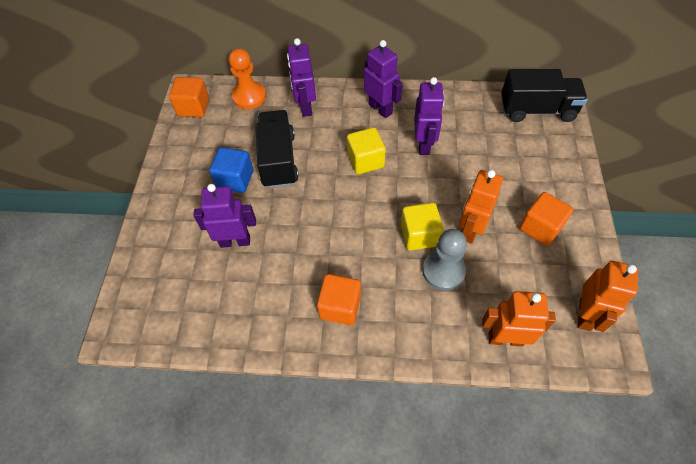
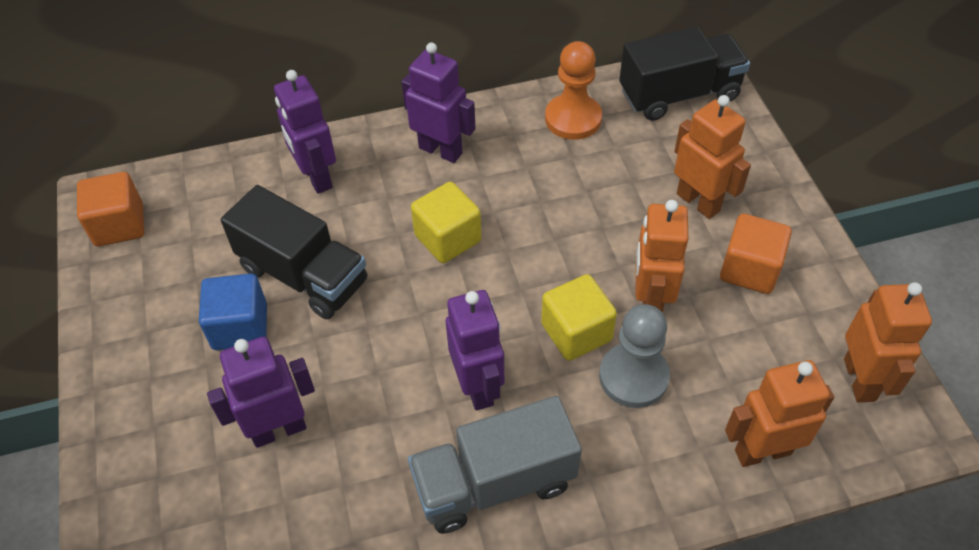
camera: 20 degrees left, 5 degrees down
orange pawn [229,48,266,109] -> orange pawn moved to [545,41,602,140]
black truck [256,110,299,188] -> black truck turned 150 degrees clockwise [221,185,367,319]
orange cube [317,274,361,325] -> grey truck [408,396,582,534]
purple robot [414,77,444,155] -> purple robot moved to [446,290,504,410]
none -> orange robot [674,95,751,219]

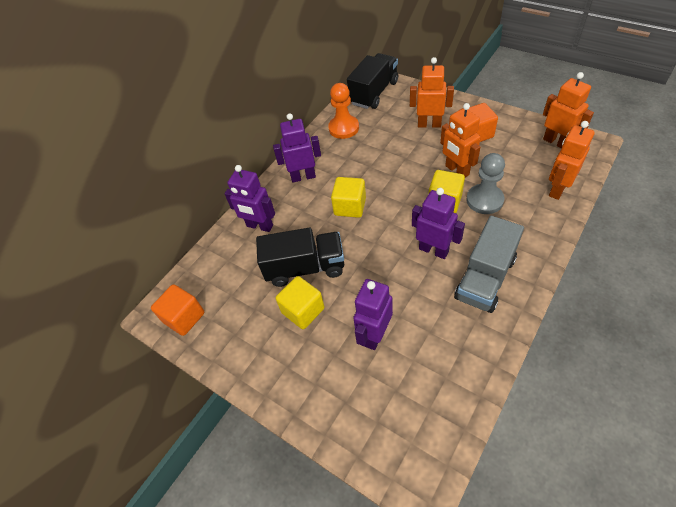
camera: 35 degrees left, 0 degrees up
blue cube [199,274,267,350] -> yellow cube [276,276,324,329]

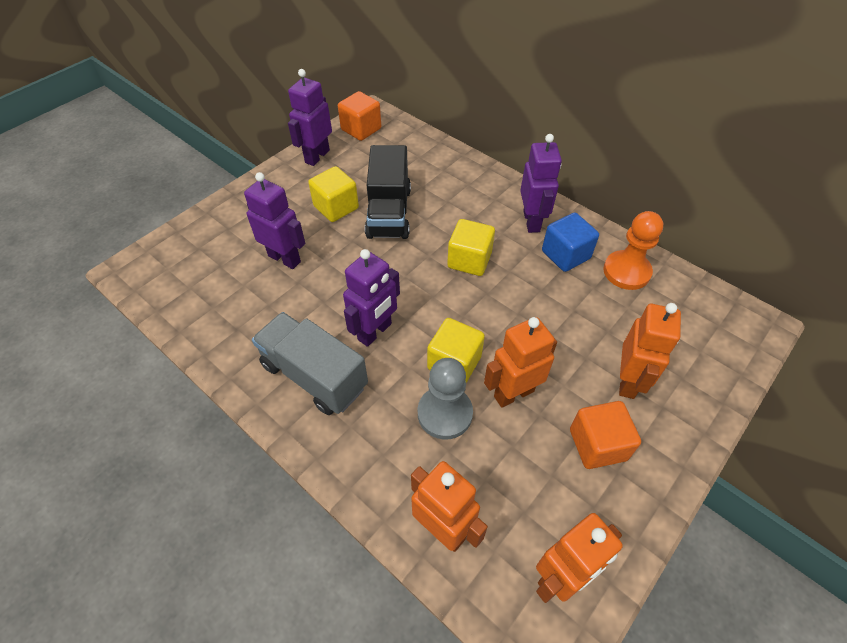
camera: 90 degrees right, 0 degrees up
purple robot [224,165,275,232] -> purple robot moved to [288,69,332,166]
black truck [347,53,398,109] -> none
none -> blue cube [542,213,599,272]

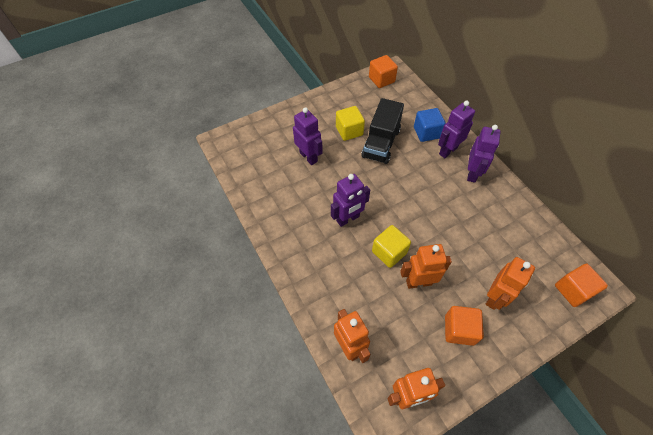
camera: 20 degrees right, 5 degrees up
grey truck [252,312,368,415] -> none
purple robot [288,69,332,166] -> purple robot moved to [438,101,475,158]
grey pawn [418,358,473,440] -> none
yellow cube [447,219,495,276] -> none
blue cube [542,213,599,272] -> blue cube moved to [414,108,446,142]
orange pawn [603,211,664,290] -> none
none -> orange cube [555,264,608,307]

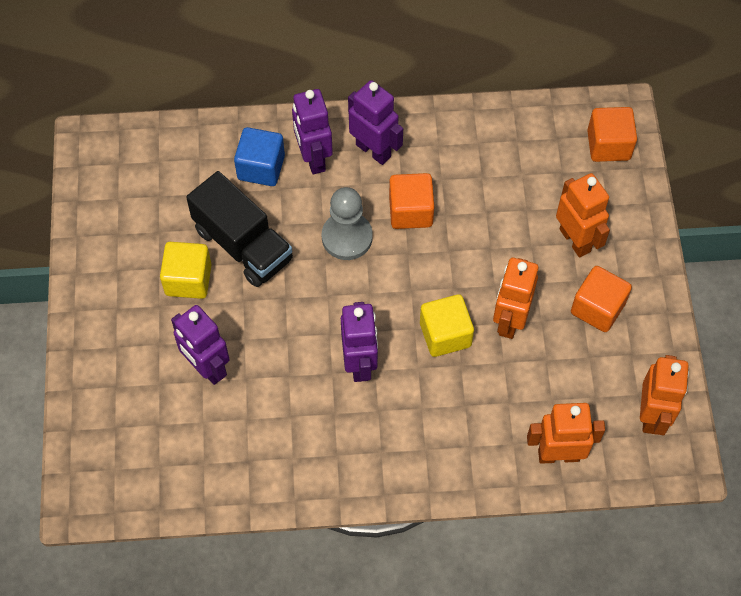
camera: 65 degrees left, 5 degrees up
purple robot [293,107,323,165] -> purple robot turned 120 degrees counterclockwise [171,305,230,385]
orange cube [369,55,398,88] -> orange cube moved to [389,173,435,229]
none -> grey pawn [322,187,373,260]

